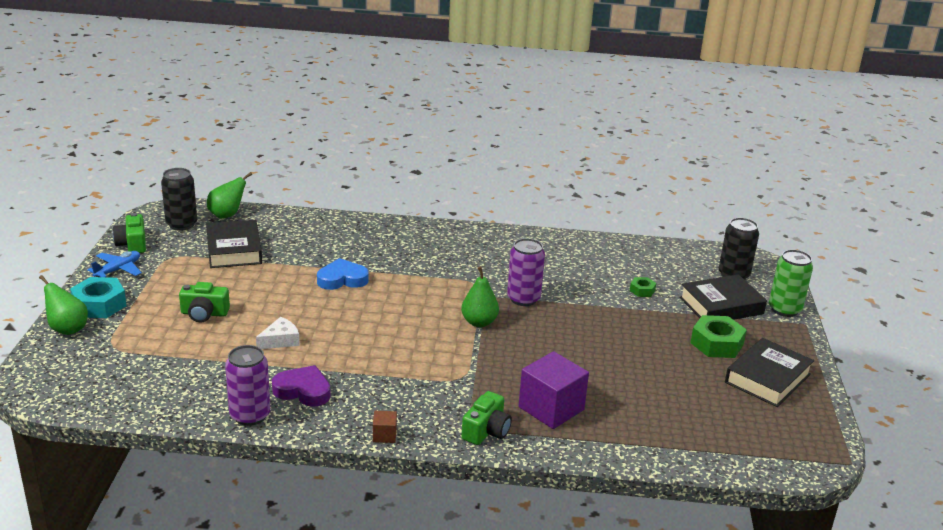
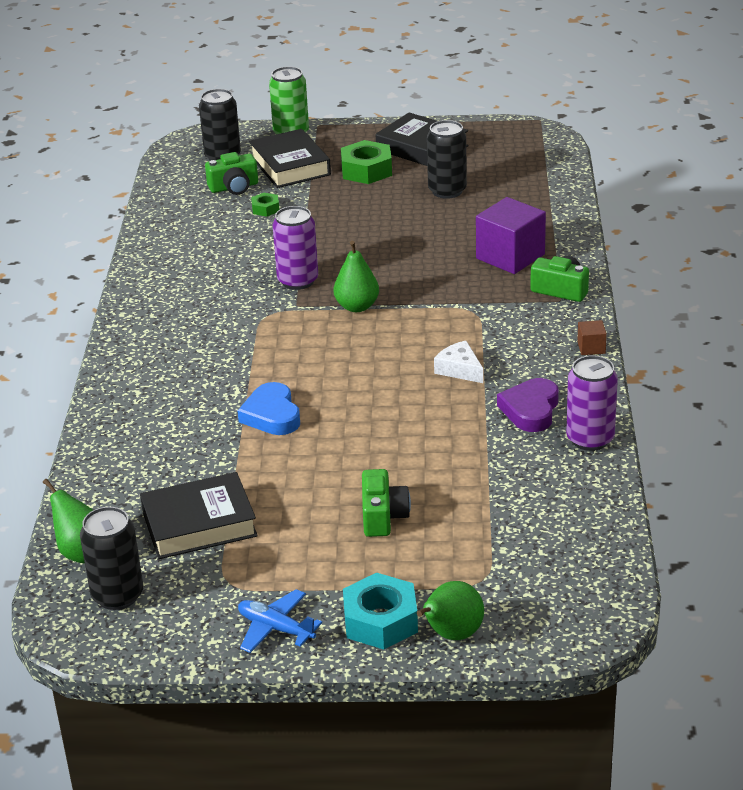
camera: 90 degrees left, 5 degrees up
green camera [113,213,146,253] -> green camera moved to [205,152,258,195]
white cheese [256,317,300,349] -> white cheese moved to [434,341,483,383]
none -> black can [427,120,467,199]

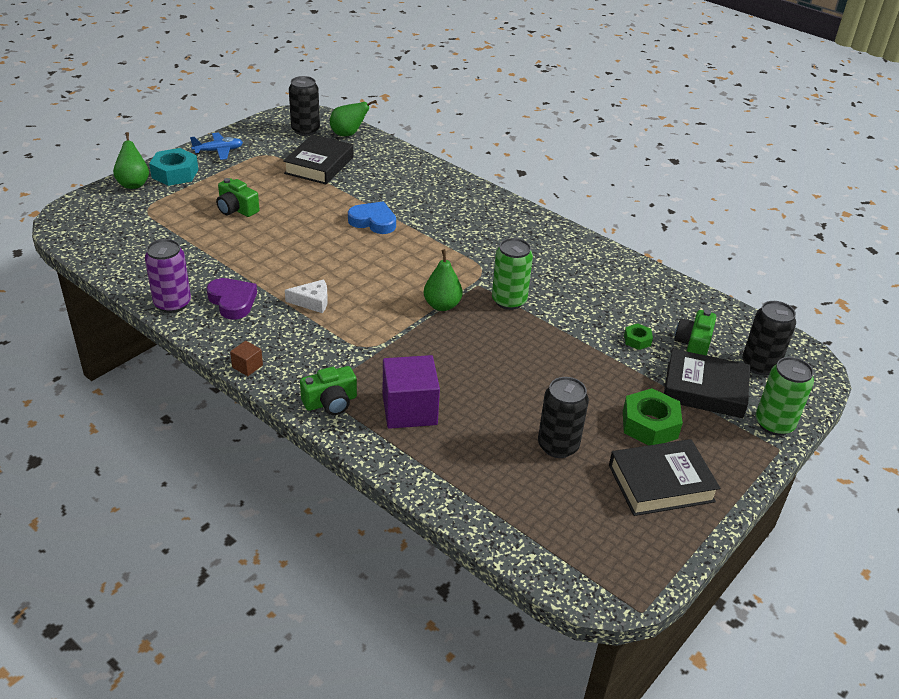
camera: 125 degrees right, 5 degrees up
purple can [272,206,318,290] -> green can [492,238,533,310]

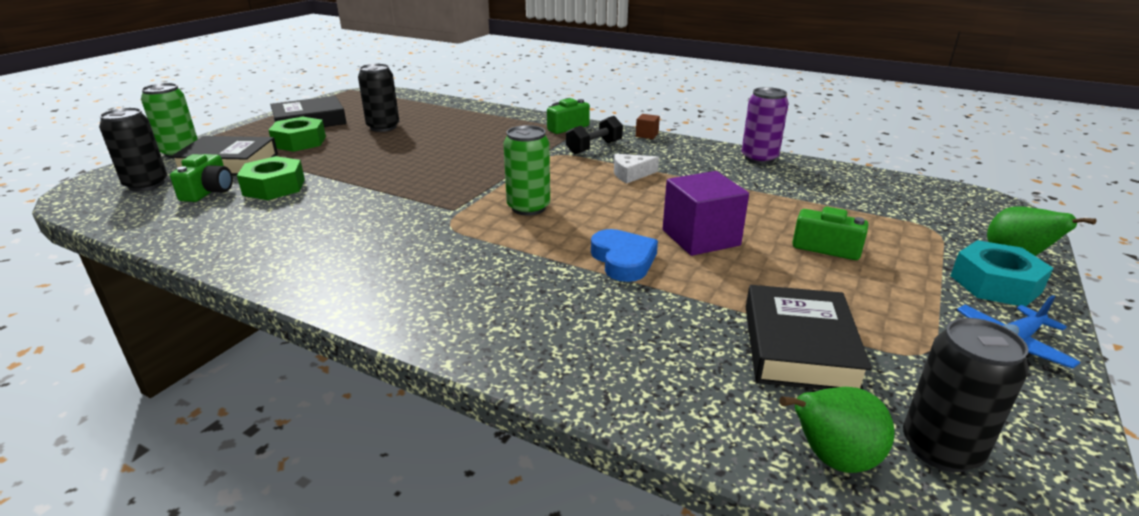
camera: 170 degrees right, 10 degrees down
purple heart [207,278,257,319] -> none
blue heart [348,202,396,234] -> blue heart turned 120 degrees counterclockwise [591,229,658,282]
purple cube [383,355,440,429] -> purple cube moved to [663,171,749,256]
green pear [424,249,463,311] -> none
green can [492,238,533,310] -> green can moved to [504,125,550,216]
green nut [624,323,653,350] -> green nut [237,156,305,200], size x1.91
none -> black dumbbell [566,116,623,154]

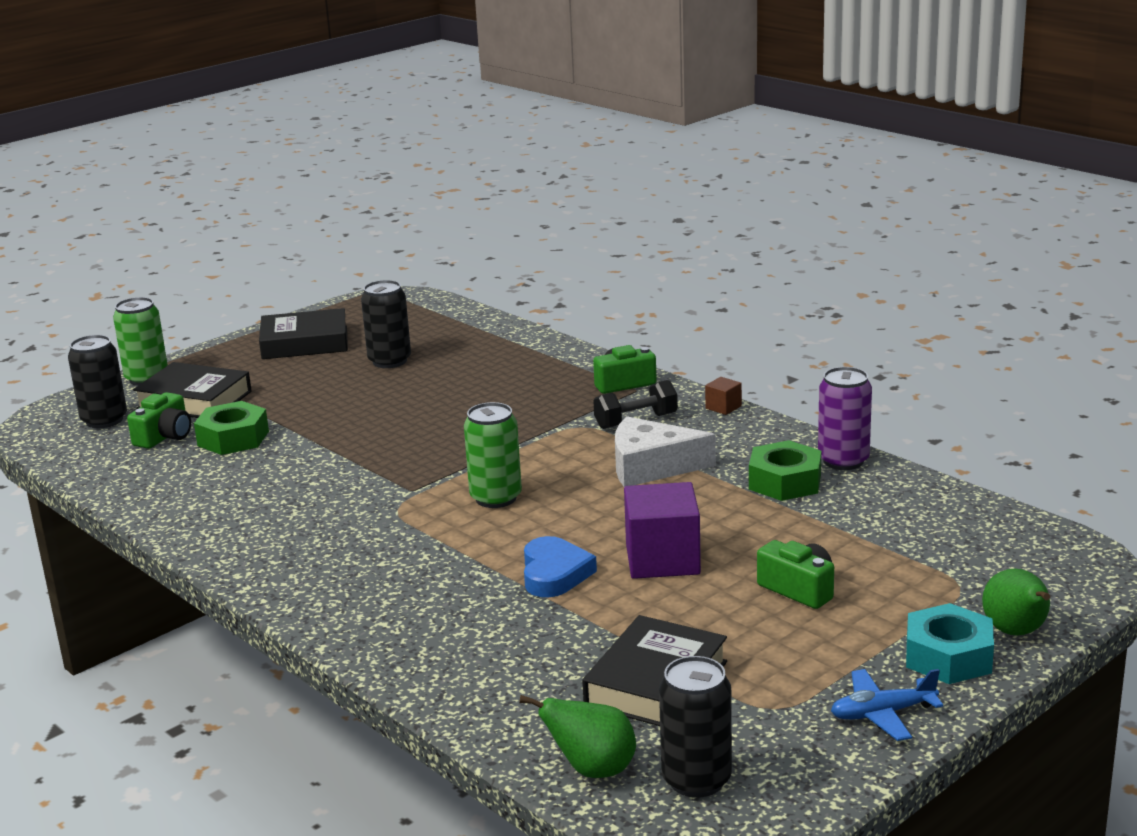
camera: 20 degrees right, 5 degrees down
green nut [269,116,326,152] -> green nut moved to [749,440,821,501]
white cheese [614,154,659,183] -> white cheese [615,416,716,487], size x1.71

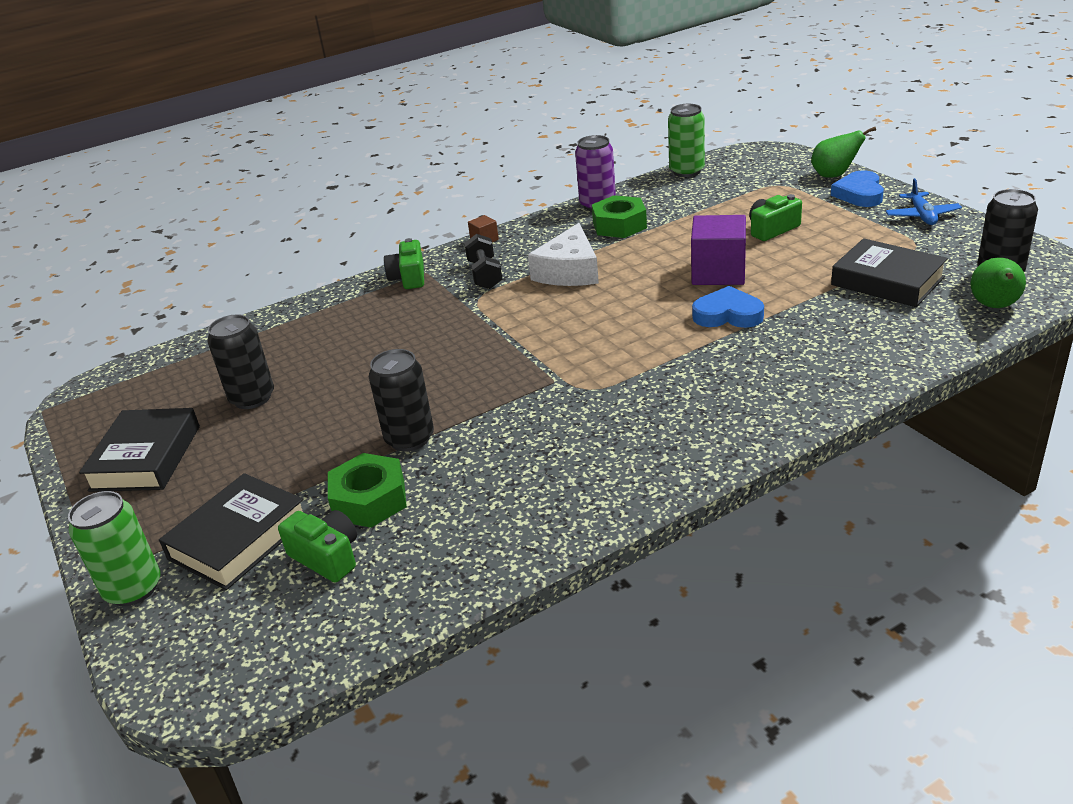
camera: 75 degrees left, 10 degrees up
black can [68,335,127,428] -> black can moved to [369,349,434,451]
green can [464,402,522,508] -> green can moved to [668,104,705,177]
turquoise nut [906,603,994,684] -> blue heart [831,170,884,207]

